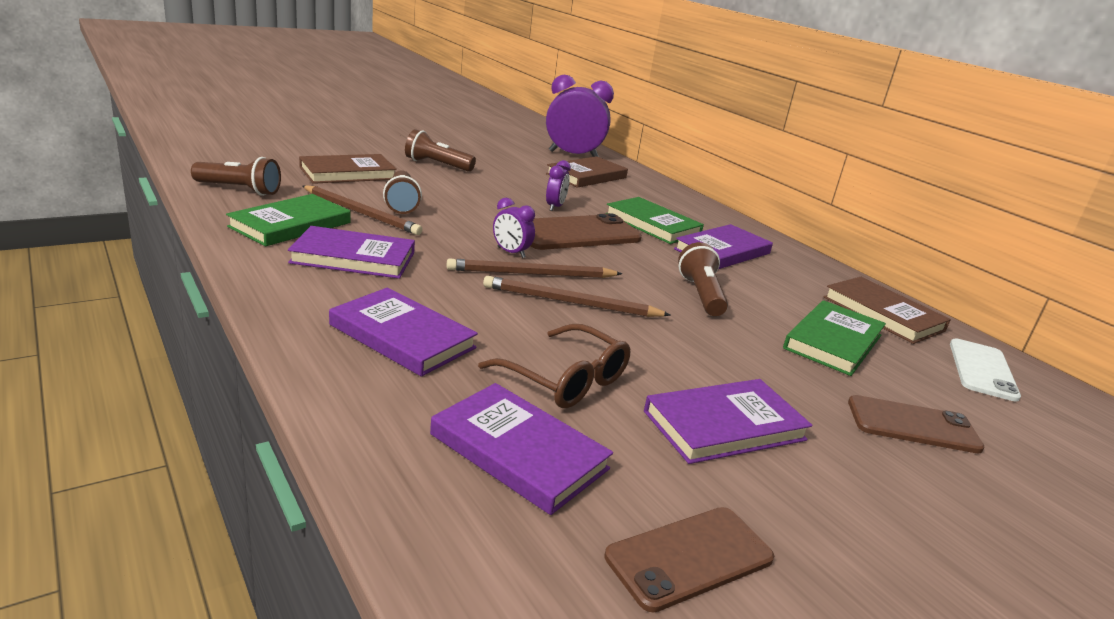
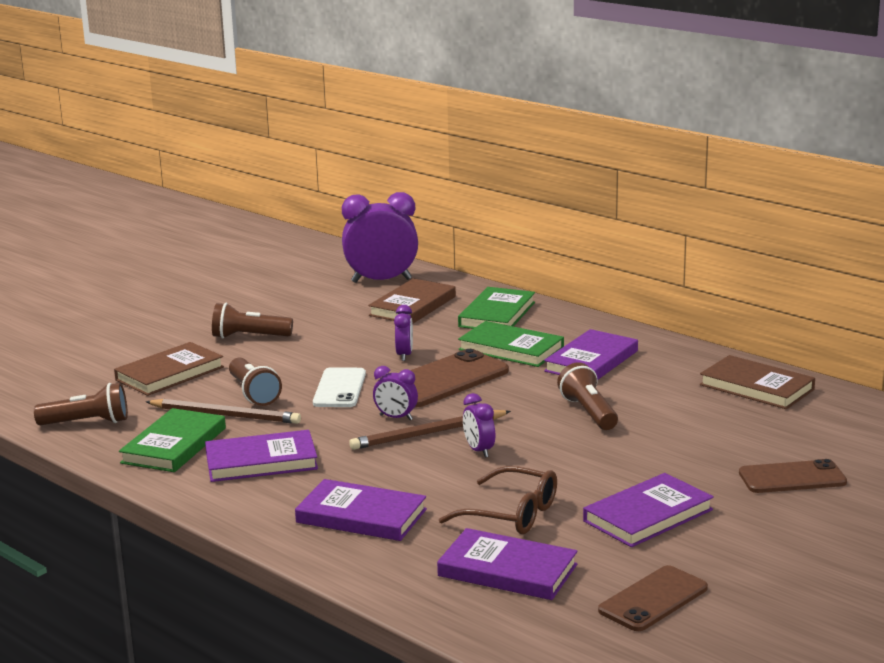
camera: 10 degrees left, 5 degrees down
brown pencil [483,276,670,317] -> purple clock [463,393,495,457]
green book [783,300,886,376] -> green book moved to [458,287,535,329]
white phone [950,338,1021,402] -> white phone moved to [313,367,366,407]

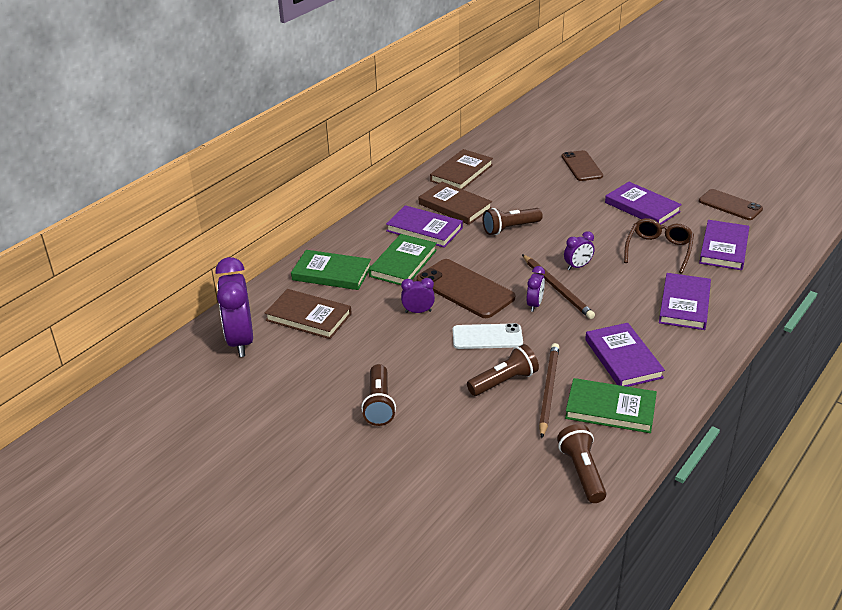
camera: 95 degrees left, 15 degrees up
brown book [114,342,224,396] -> brown book moved to [419,182,492,225]

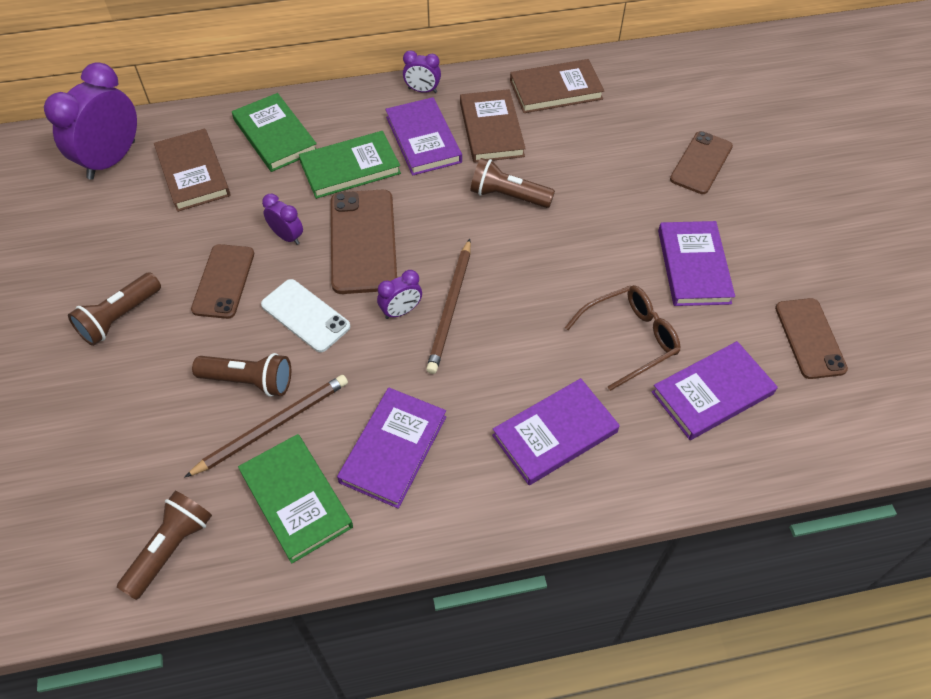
camera: 40 degrees right, 20 degrees up
purple clock [564,231,595,270] -> purple clock moved to [403,50,441,93]
none -> brown phone [191,244,254,319]

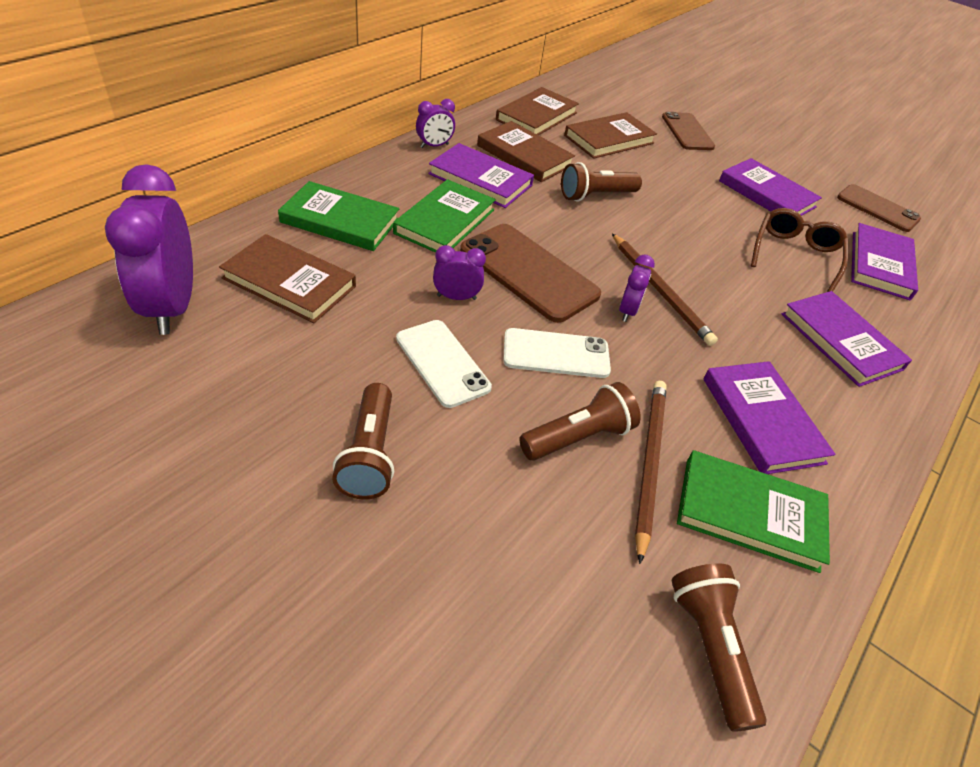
camera: 45 degrees left, 10 degrees down
brown phone [191,244,254,319] -> white phone [396,320,492,408]
purple book [492,378,620,485] -> purple book turned 45 degrees counterclockwise [781,291,912,387]
none -> brown book [564,112,657,159]

